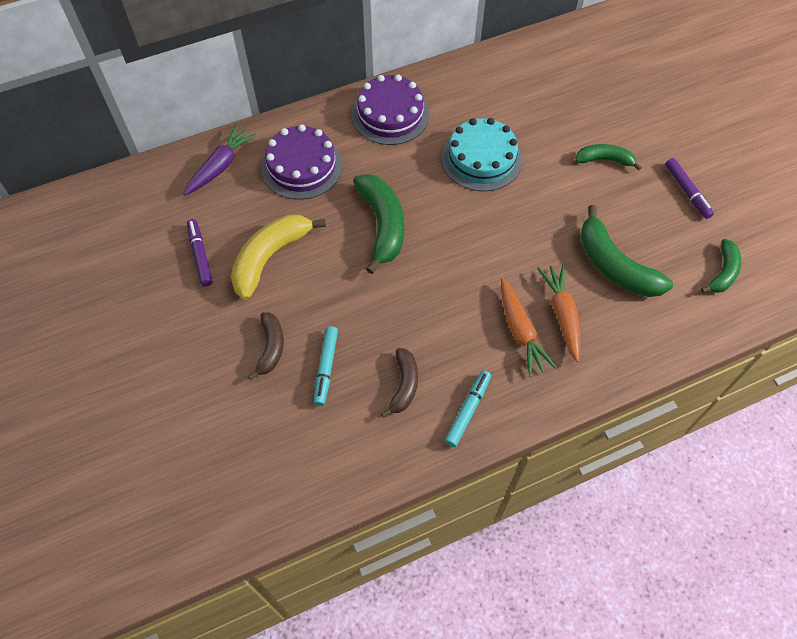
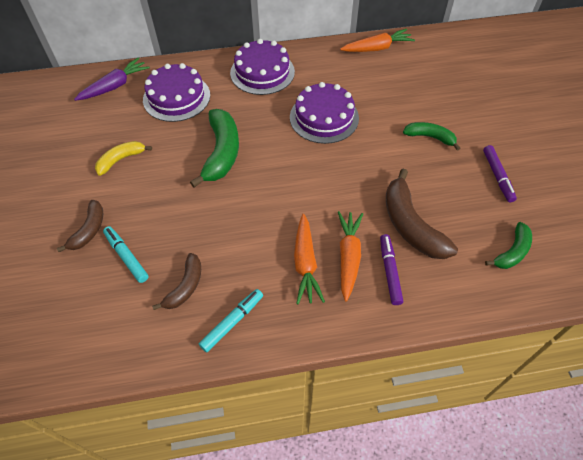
camera: 15 degrees right, 5 degrees down
purple marker [187,219,213,287] -> purple marker moved to [380,234,403,305]
yellow banana [231,215,326,300] -> yellow banana [95,141,152,176], size x0.59
turquoise marker [314,326,338,406] -> turquoise marker turned 120 degrees clockwise [103,226,148,283]
turquoise cake [442,118,522,191] -> purple cake [290,82,359,144]
green banana [580,205,673,297] -> brown banana [386,169,458,259]
none -> orange carrot [340,29,415,52]

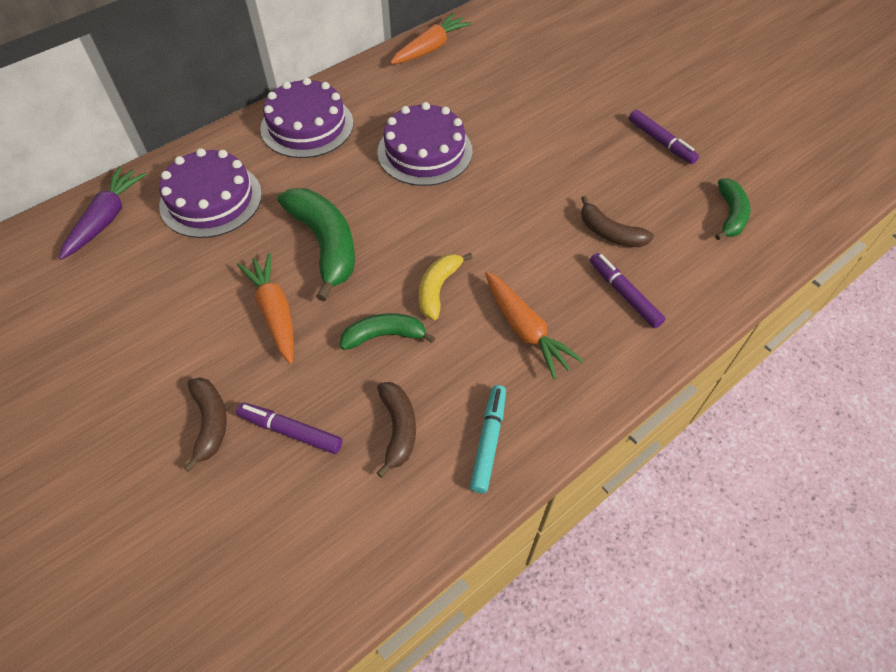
camera: 30 degrees left, 0 degrees up
yellow banana [95,141,152,176] -> yellow banana moved to [419,253,473,320]
turquoise marker [103,226,148,283] -> purple marker [236,402,342,454]
orange carrot [338,211,363,302] -> orange carrot moved to [237,253,294,364]
brown banana [386,169,458,259] -> brown banana [581,196,654,247], size x0.59
green banana [403,122,460,151] -> green banana moved to [340,313,435,350]

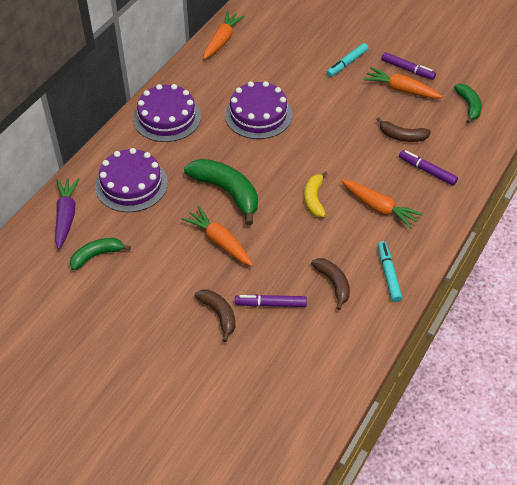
camera: 20 degrees left, 5 degrees down
green banana [340,313,435,350] -> green banana moved to [70,238,131,270]
none -> turquoise marker [326,43,369,77]
none -> orange carrot [363,67,443,98]

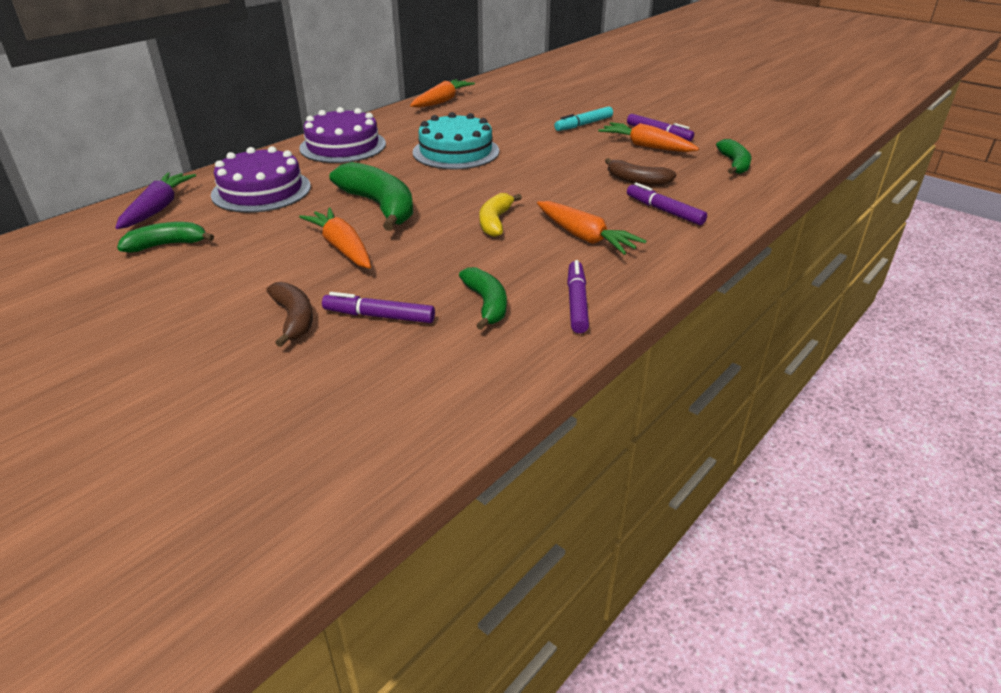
camera: 10 degrees right, 15 degrees down
purple cake [225,81,292,139] -> turquoise cake [413,112,499,169]
brown banana [311,258,350,310] -> green banana [459,267,507,330]
turquoise marker [378,241,402,302] -> purple marker [567,260,589,333]

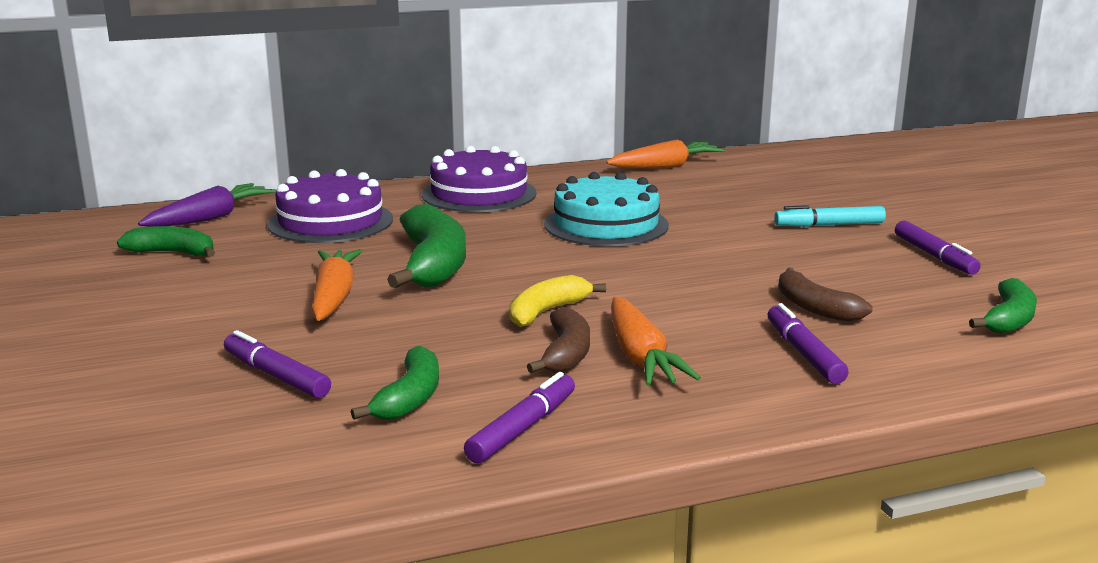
camera: 30 degrees right, 15 degrees down
brown banana [267,282,313,347] -> brown banana moved to [527,307,590,373]
orange carrot [598,122,699,152] -> none

